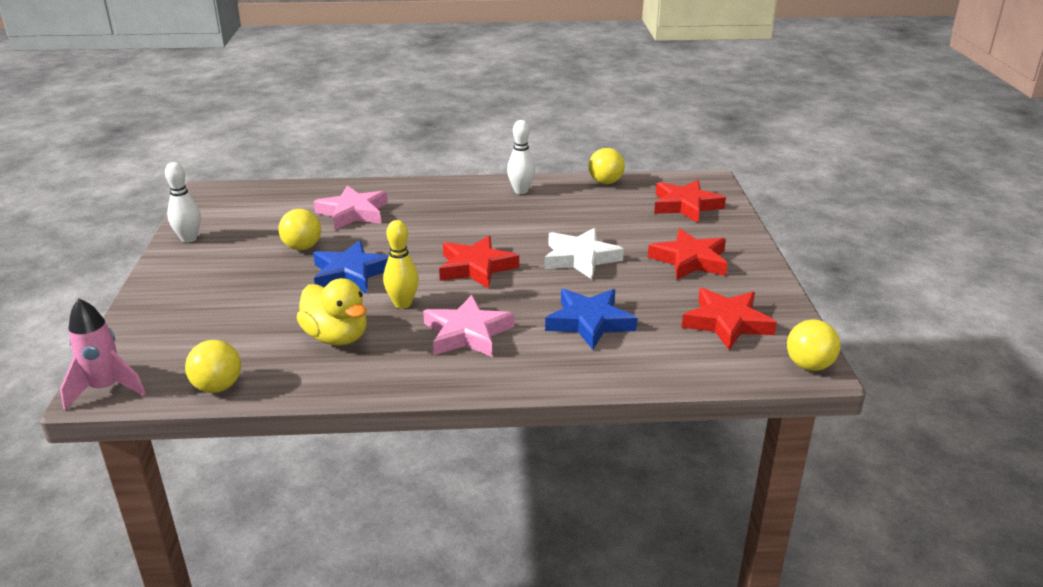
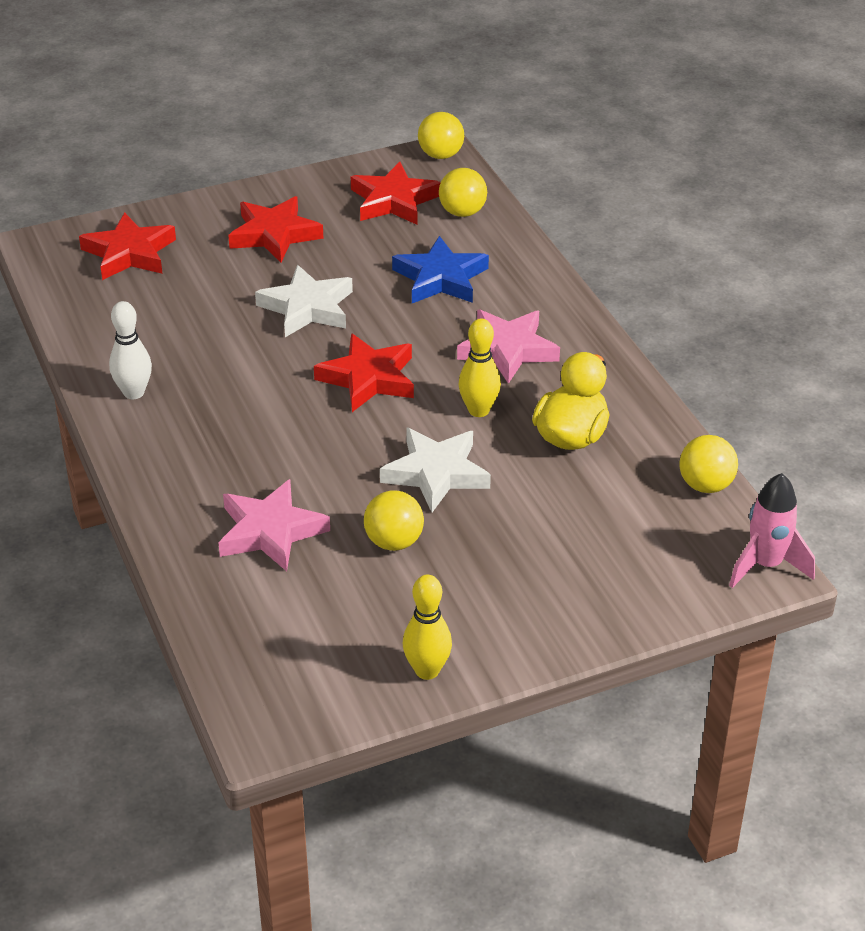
camera: 110 degrees left, 10 degrees up
white bowling pin [165,162,201,243] -> yellow bowling pin [403,575,452,680]
blue star [313,240,389,293] -> white star [380,427,491,512]
yellow ball [588,148,625,184] -> yellow ball moved to [439,168,487,217]

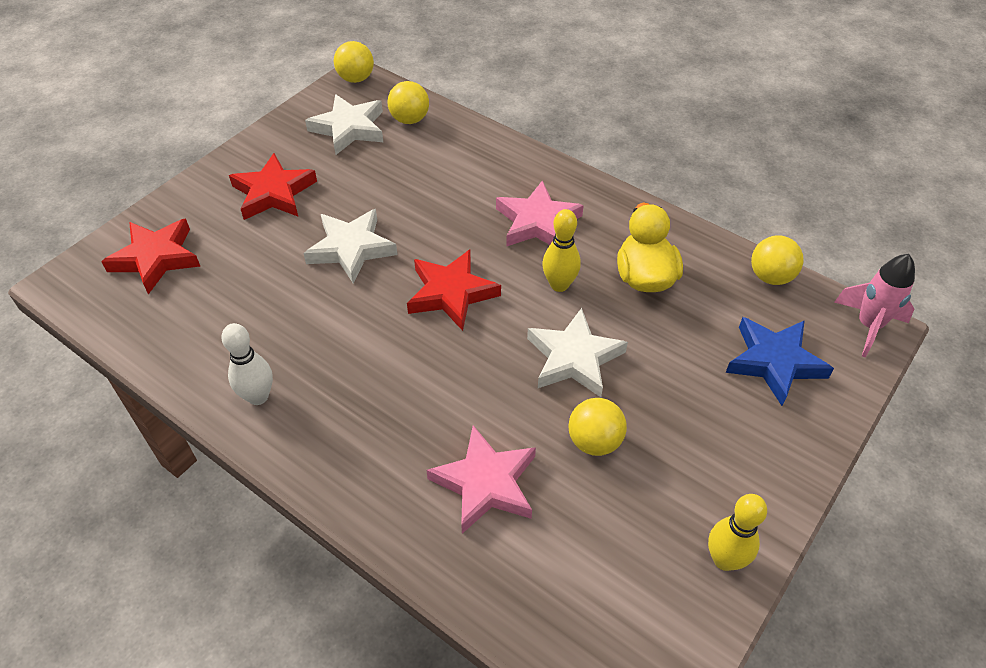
camera: 30 degrees left, 10 degrees up
red star [351,162,441,225] -> white star [305,94,383,155]
blue star [392,236,489,303] -> blue star moved to [726,317,834,406]

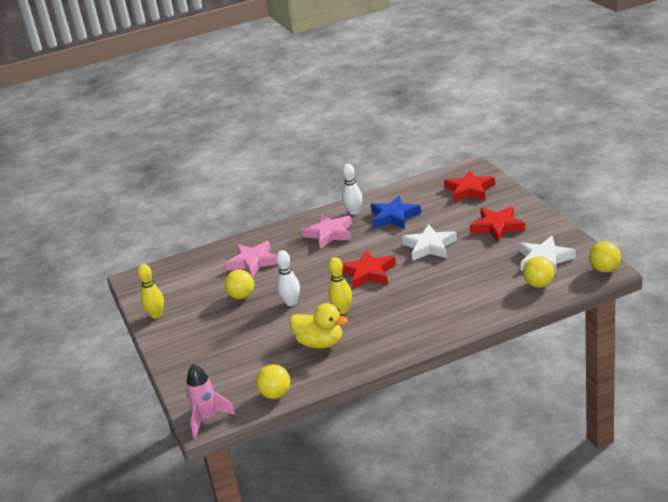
camera: 125 degrees right, 20 degrees down
pink star [496,180,584,247] -> pink star moved to [301,214,352,249]
white star [527,308,628,397] -> white bowling pin [276,250,300,306]
blue star [726,317,834,406] -> blue star moved to [370,196,421,229]

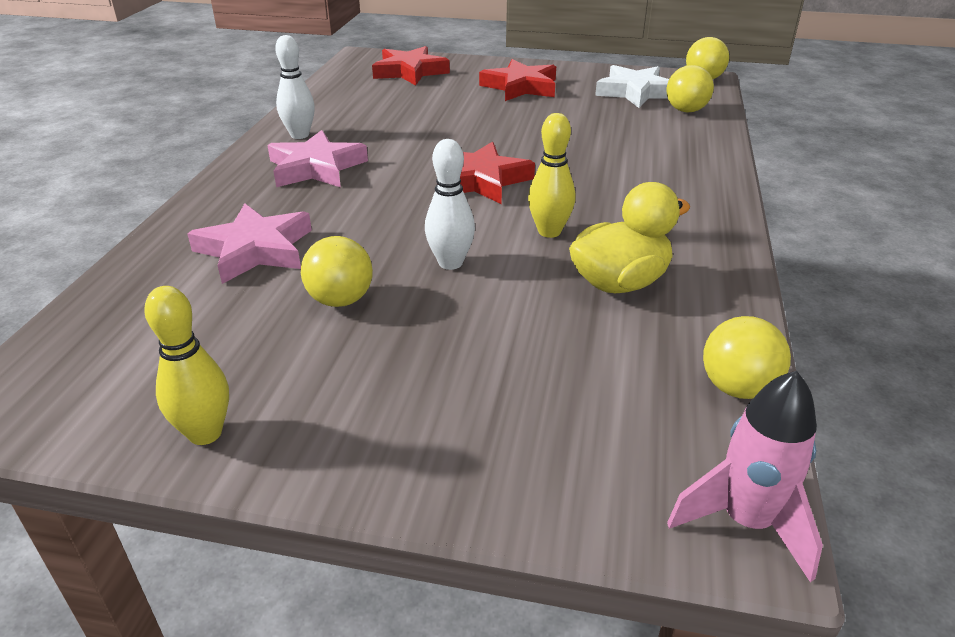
camera: 60 degrees left, 5 degrees up
blue star [370,196,421,229] -> none
white star [402,224,457,261] -> none

